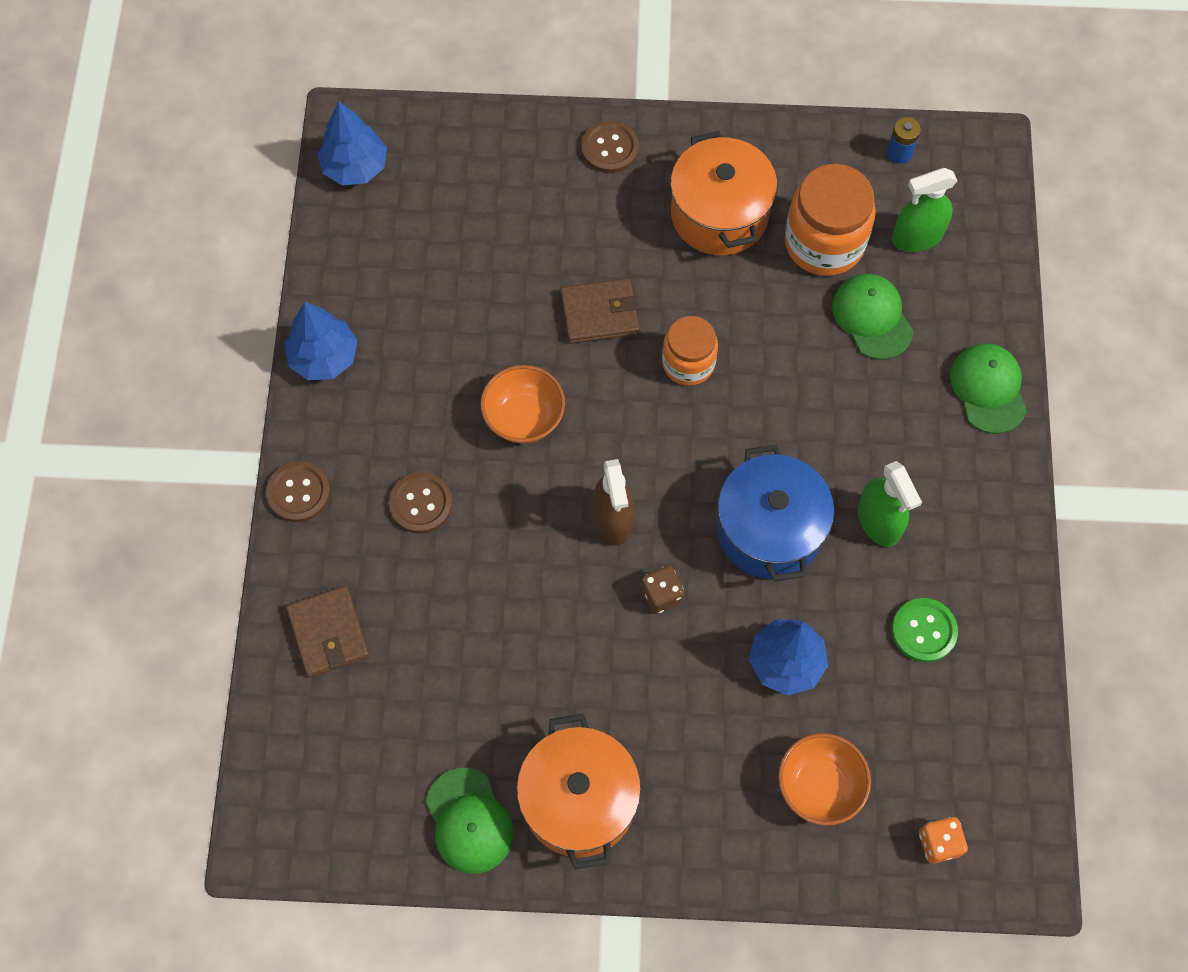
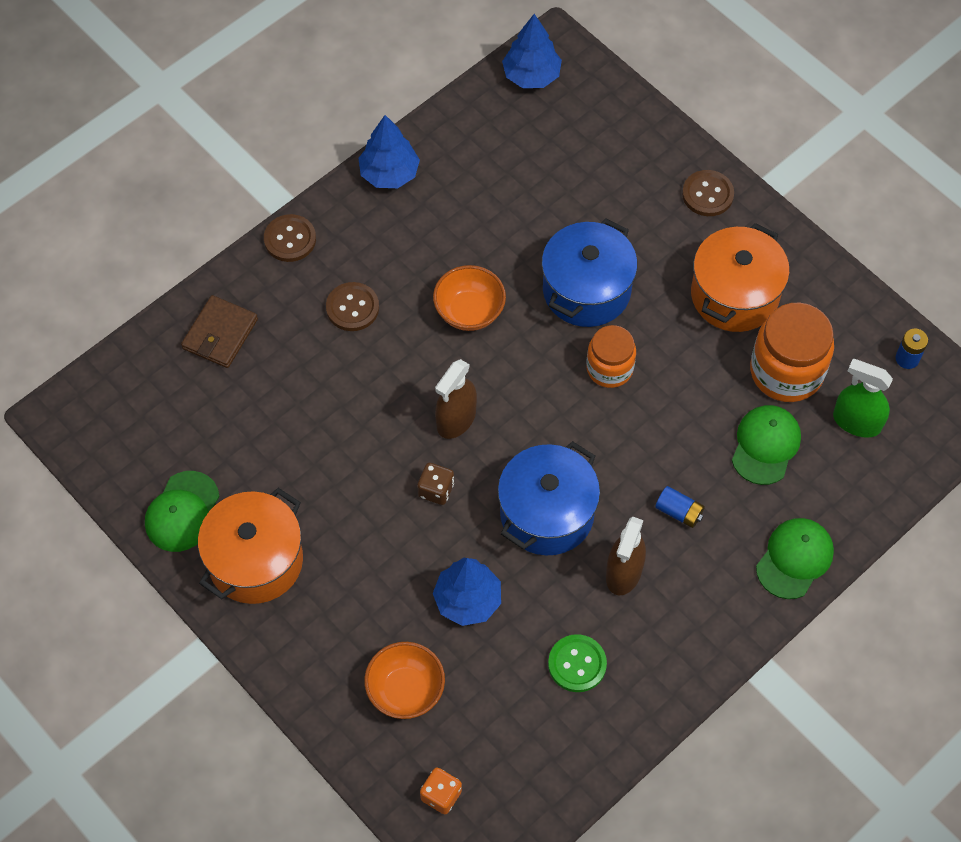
camera: 45 degrees right, 5 degrees down
brown wallet [561,278,639,344] -> blue pot [542,219,638,327]
green spray bottle [858,461,922,547] -> brown spray bottle [606,516,646,596]
none -> blue battery [655,486,705,528]

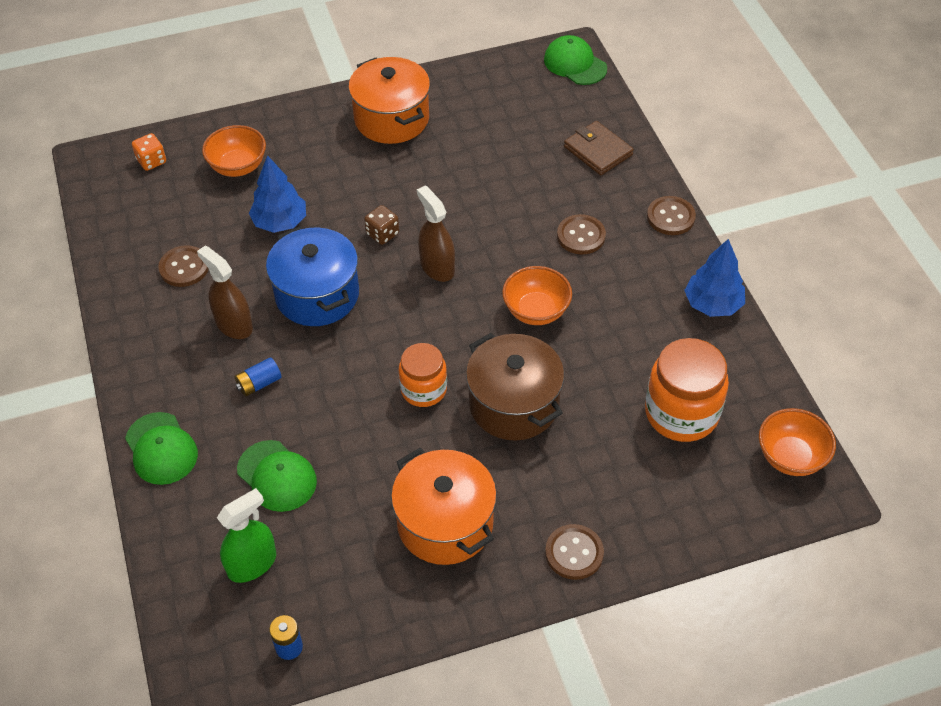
camera: 115 degrees right, 10 degrees down
green cap [145,471,220,552] -> green cap moved to [544,35,607,85]
blue tree [502,14,562,88] -> orange bowl [759,408,836,476]
blue pot [542,219,638,327] -> brown pot [466,333,564,441]
green button [548,634,607,692] -> brown button [158,245,209,287]
orange jar [750,303,834,402] -> orange jar moved to [645,338,729,442]

